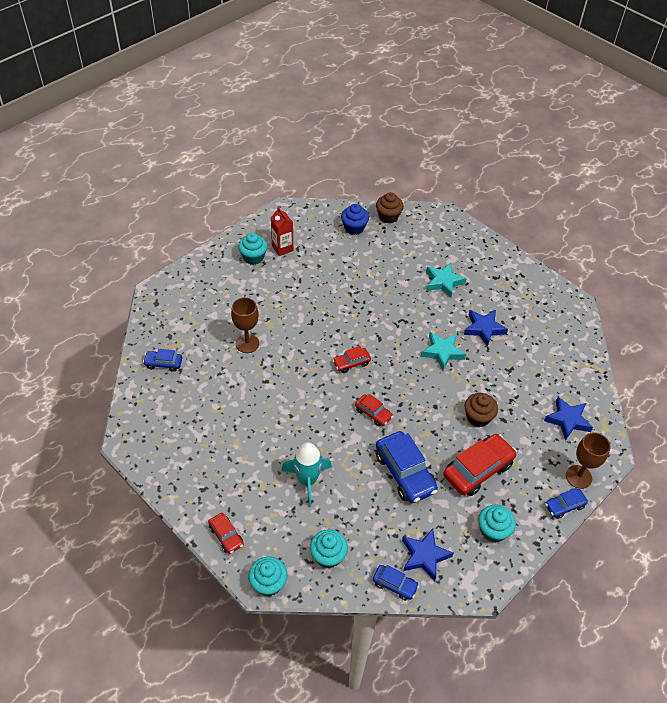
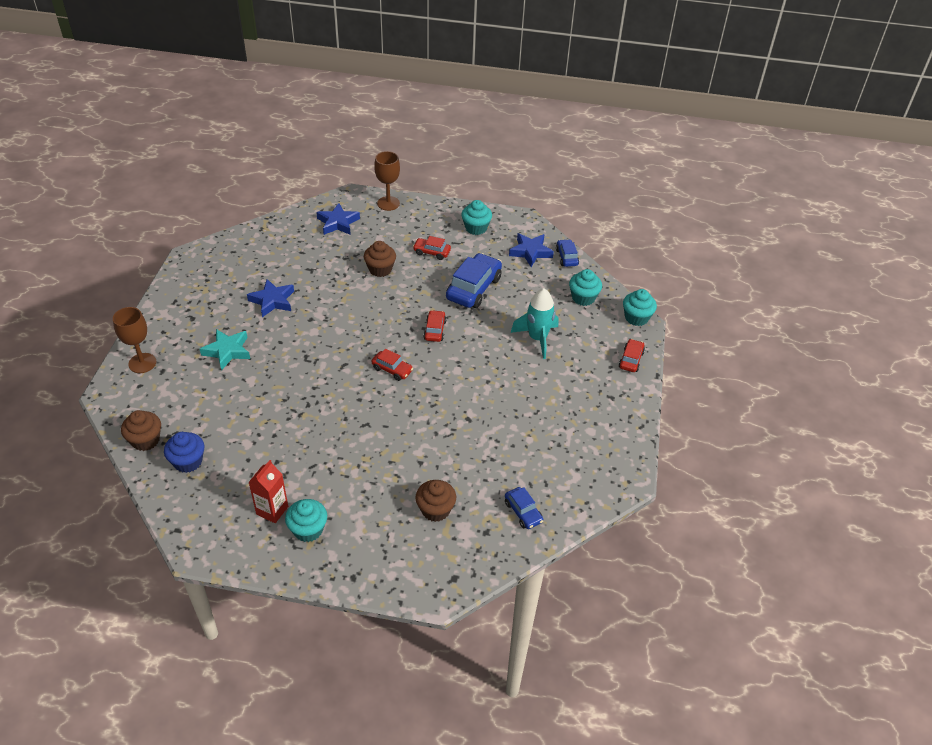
camera: 125 degrees left, 5 degrees down
brown goblet [231,297,259,353] -> brown goblet moved to [113,307,156,373]
turquoise star [421,332,466,370] -> none
red car [443,434,517,496] -> red car [413,236,451,260], size x0.53
blue car [545,488,588,519] -> none
none -> brown cupcake [415,480,456,522]

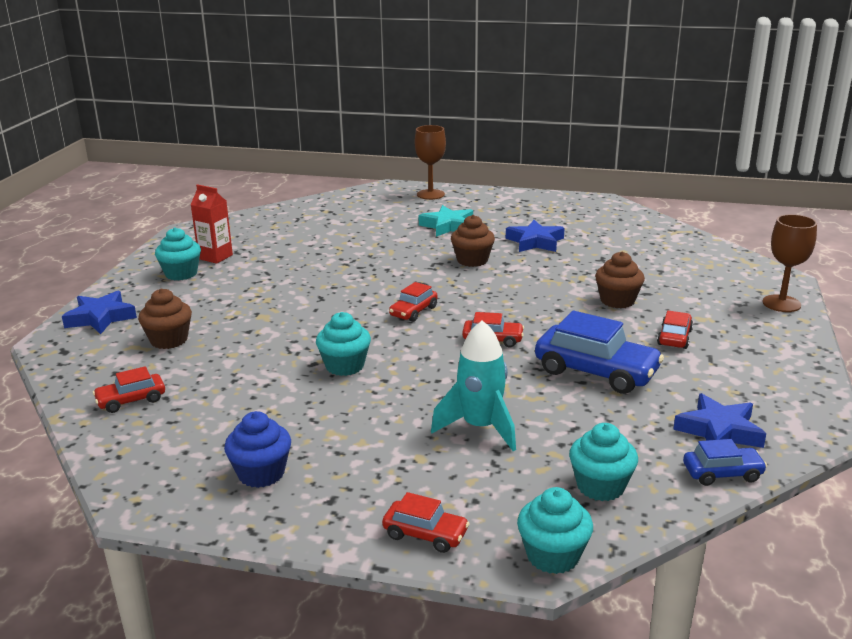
camera: 95 degrees right, 20 degrees down
brown cupcake [121,410,161,451] -> brown cupcake moved to [451,215,495,267]
blue cupcake [164,432,205,473] -> blue cupcake moved to [224,411,291,488]
blue star [316,203,360,235] -> blue star moved to [62,291,137,334]
turquoise cupcake [461,200,492,235] -> turquoise cupcake moved to [316,312,371,376]
blue car [505,487,543,529] -> red car [93,366,165,413]

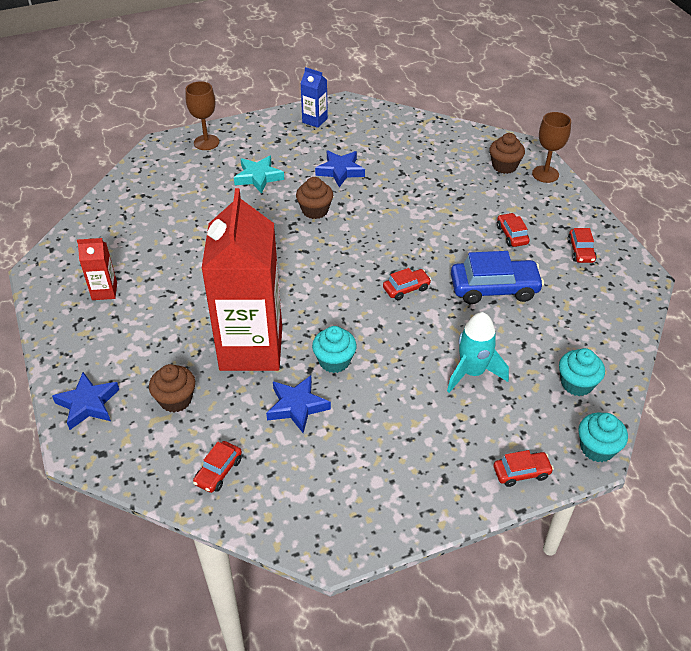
camera: 35 degrees left, 20 degrees up
turquoise cupcake [155,227,201,281] -> none
blue cupcake [224,411,291,488] -> none
red car [389,282,438,322] -> red car moved to [567,228,597,263]
brown cupcake [595,252,645,308] -> brown cupcake moved to [490,133,525,174]
blue star [673,393,766,448] -> blue star moved to [266,375,331,433]
blue car [683,439,767,486] -> none
none -> red carton [201,188,282,371]
none -> blue carton [300,67,328,128]

